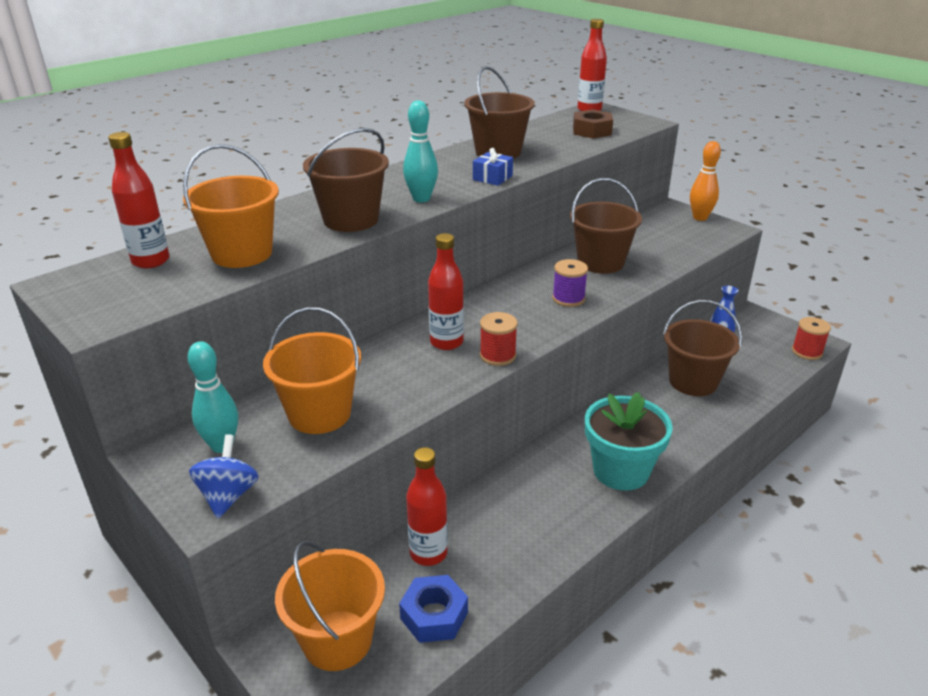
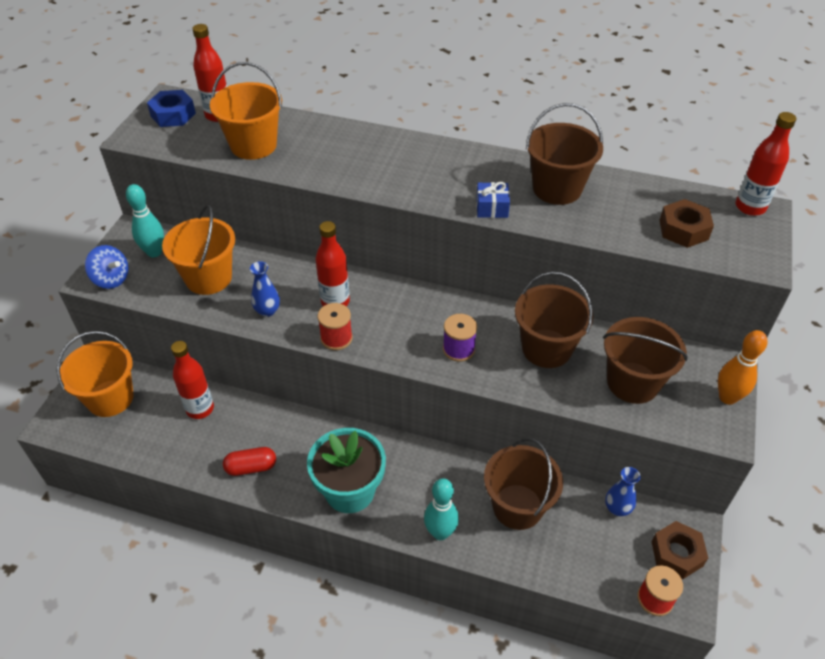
camera: 60 degrees right, 15 degrees up
blue spinning top [189,434,259,518] -> blue spinning top turned 60 degrees clockwise [85,245,129,289]
brown bucket [303,128,389,232] -> brown bucket moved to [603,317,688,404]
blue nut [399,575,468,643] -> blue nut moved to [147,90,196,127]
turquoise bowling pin [403,100,438,203] -> turquoise bowling pin moved to [424,478,459,540]
none -> red capsule [223,447,276,476]
none -> blue vase [250,261,280,317]
none -> brown nut [652,521,708,579]

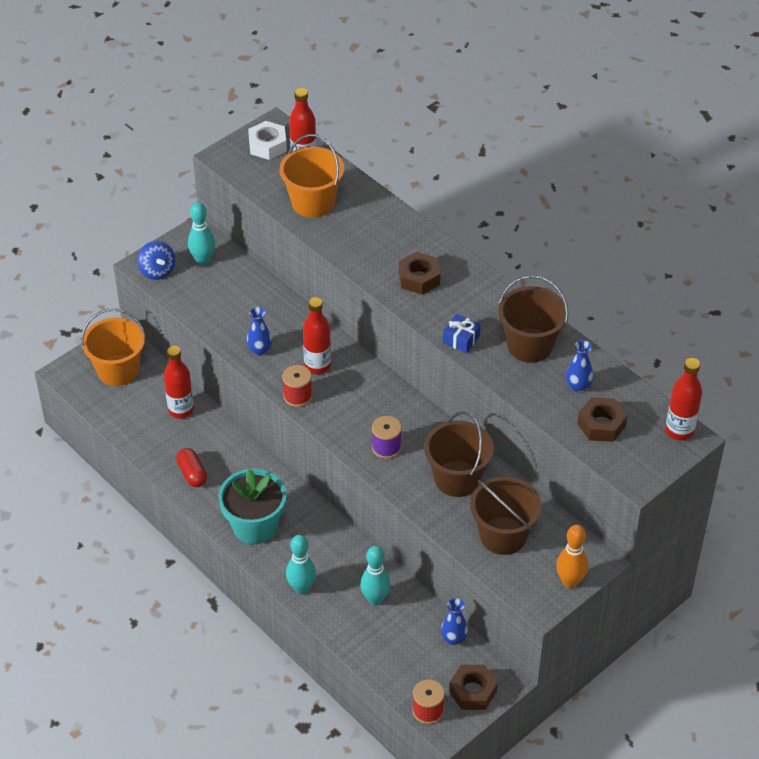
camera: 30 degrees right, 0 degrees up
blue nut [147,90,196,127] -> white nut [248,121,287,160]
orange bucket [162,205,235,295] -> none
red capsule [223,447,276,476] -> red capsule turned 45 degrees clockwise [176,448,207,487]
brown bucket [484,438,563,530] -> turquoise bowling pin [360,546,391,606]
none -> brown nut [399,252,440,295]
none -> blue vase [566,340,593,392]

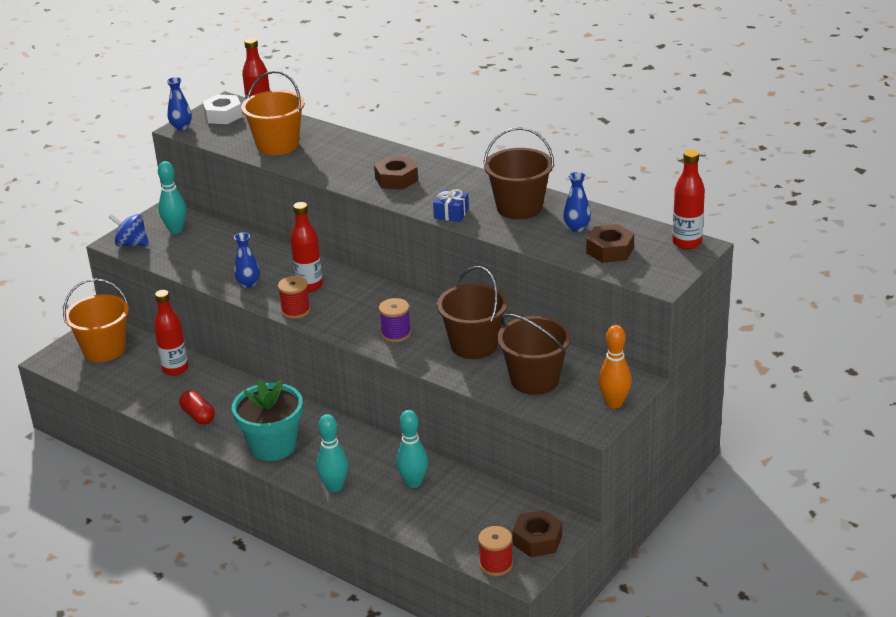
camera: 10 degrees left, 15 degrees down
blue spinning top [137,241,175,280] -> blue spinning top turned 150 degrees clockwise [109,214,149,246]
blue vase [441,598,468,645] -> blue vase moved to [166,77,192,130]

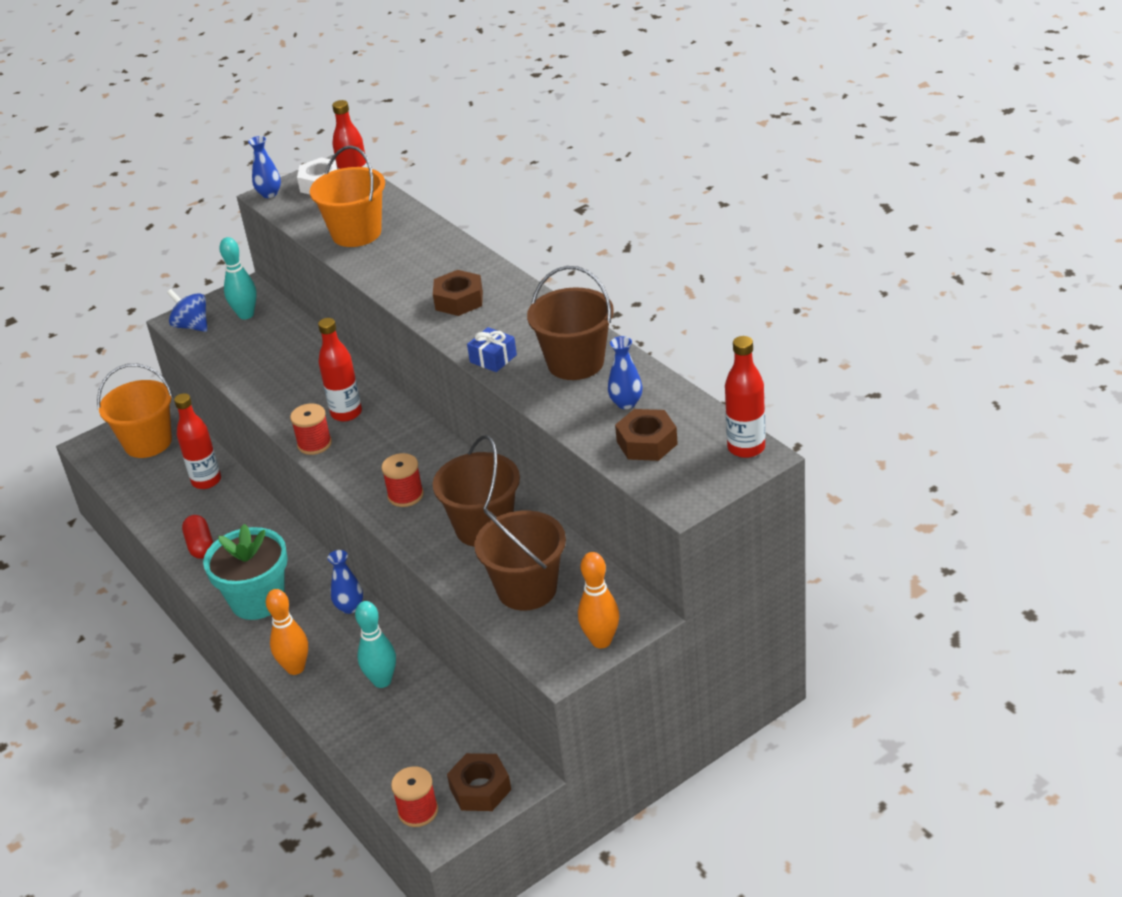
camera: 20 degrees right, 5 degrees up
blue vase [234,232,260,288] -> blue vase moved to [328,550,363,614]
turquoise bowling pin [316,414,348,492] -> orange bowling pin [266,589,308,675]
purple spool [379,298,411,342] -> red spool [381,453,424,507]

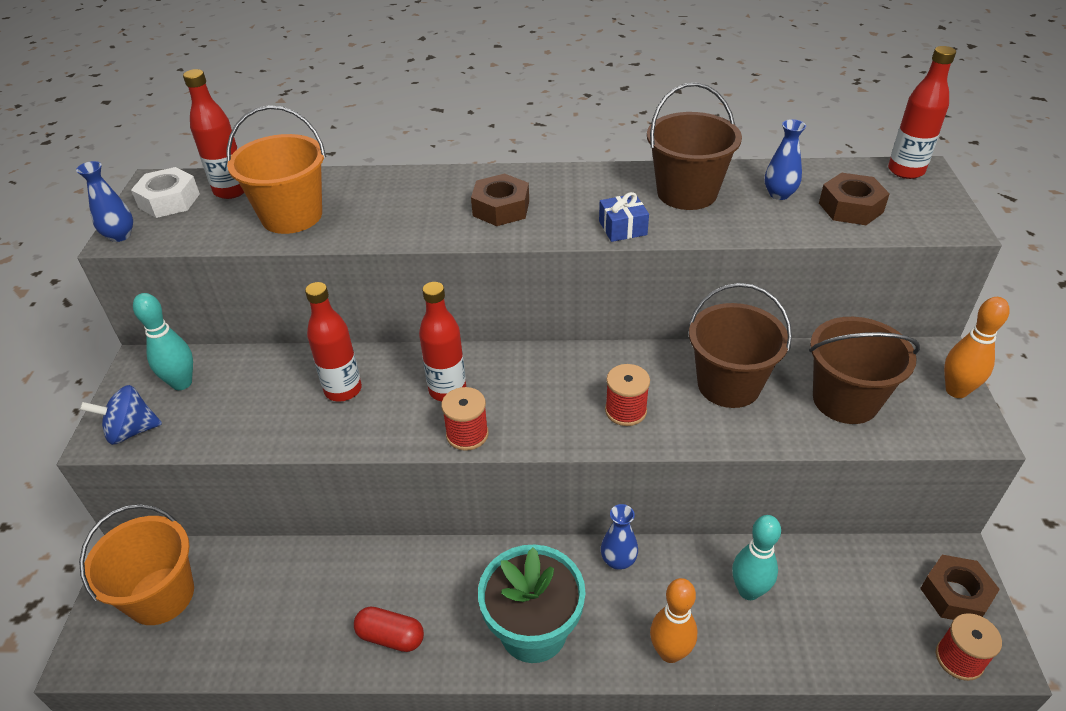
camera: 55 degrees left, 5 degrees up
red bottle [174,393,221,489] -> red bottle moved to [305,282,362,402]

